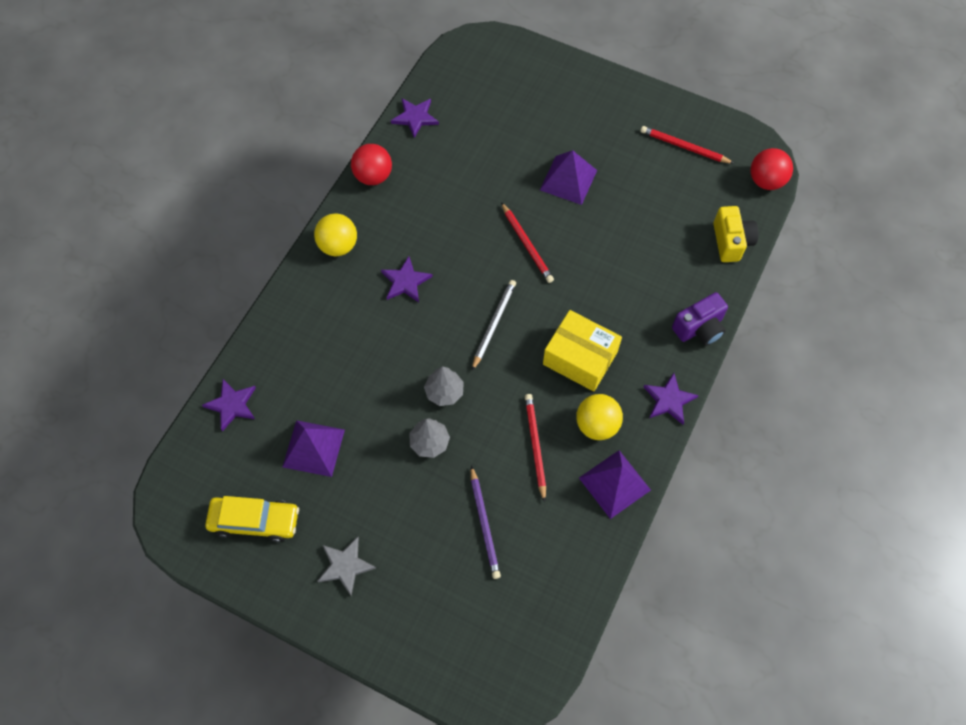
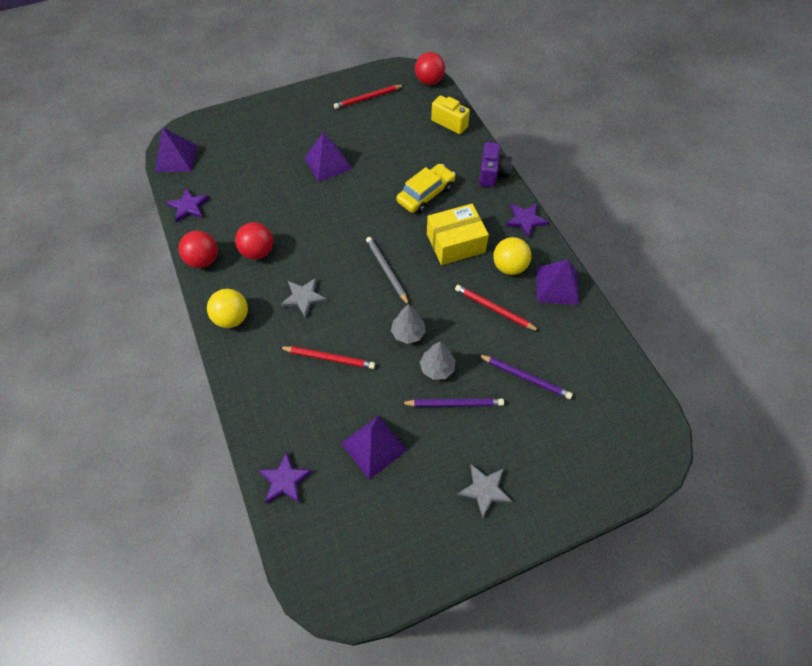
camera: 50 degrees left, 5 degrees down
yellow car [205,496,299,542] -> yellow car moved to [397,164,456,213]
purple star [381,256,433,302] -> grey star [280,278,327,319]
red pencil [501,202,554,283] -> red pencil moved to [279,346,375,369]
none -> purple pyramid [155,127,197,172]
none -> red ball [235,222,273,260]
none -> purple pencil [400,398,504,407]

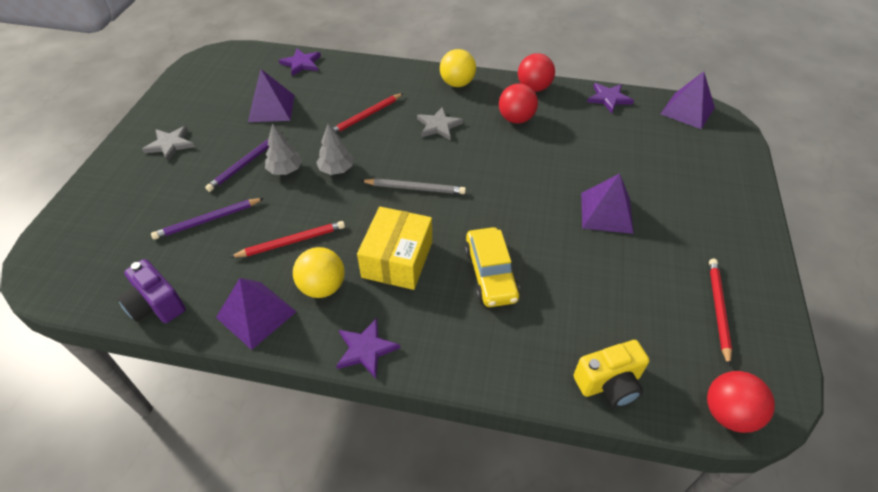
camera: 125 degrees right, 10 degrees down
purple camera [479,142,512,187] -> purple camera moved to [117,259,186,323]

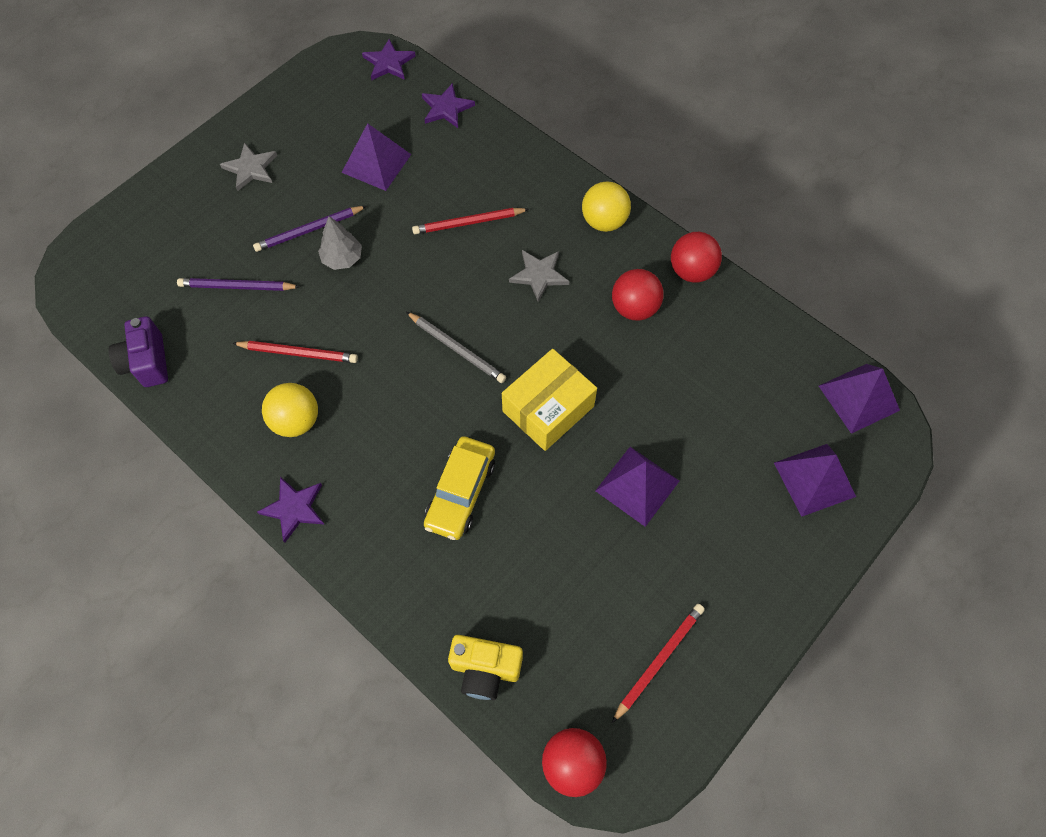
camera: 30 degrees right, 15 degrees up
purple pyramid [216,278,297,350] -> purple pyramid moved to [774,444,856,517]
grey tree [316,124,353,175] -> none
yellow box [357,207,432,290] -> yellow box moved to [502,349,597,451]
purple star [587,83,634,113] -> purple star moved to [362,39,416,80]

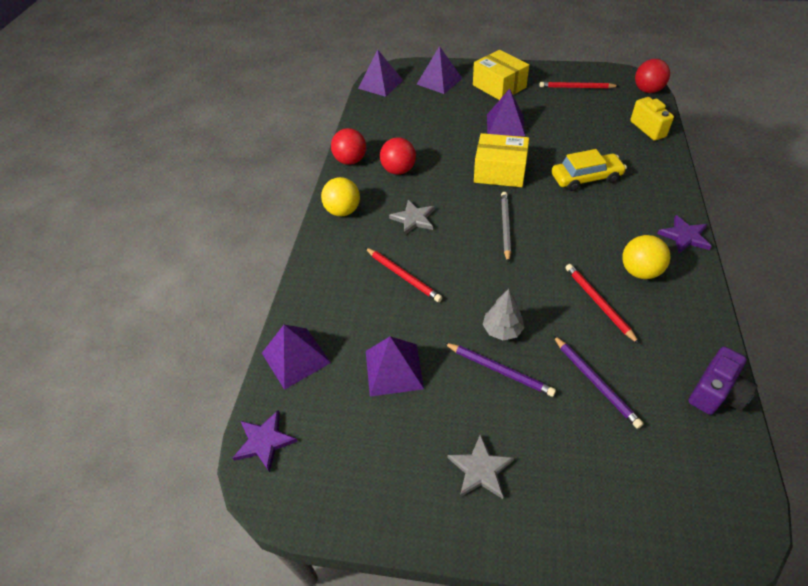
camera: 120 degrees left, 15 degrees down
purple star [422,83,475,128] -> purple pyramid [262,325,331,390]
none -> yellow box [473,50,529,100]

